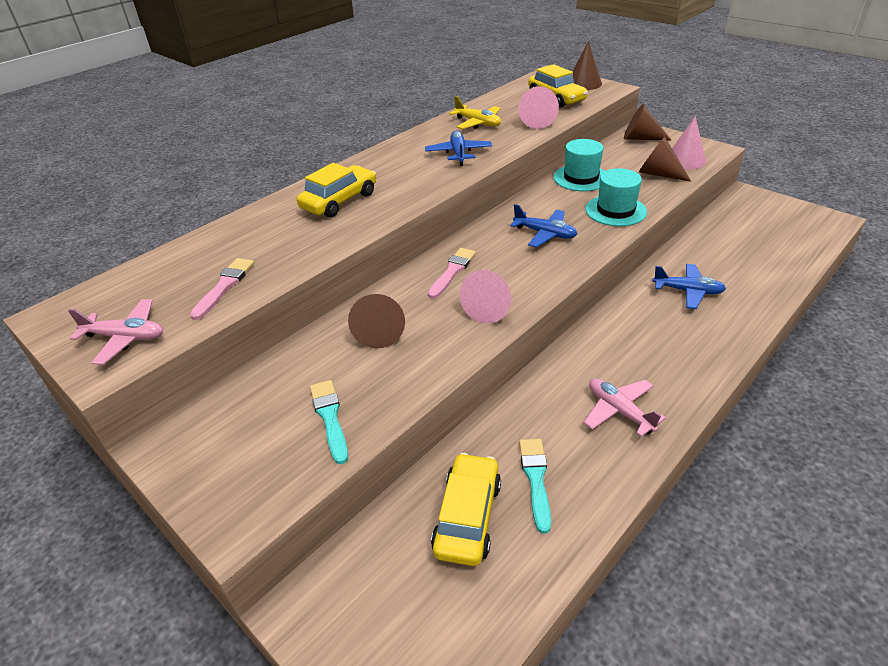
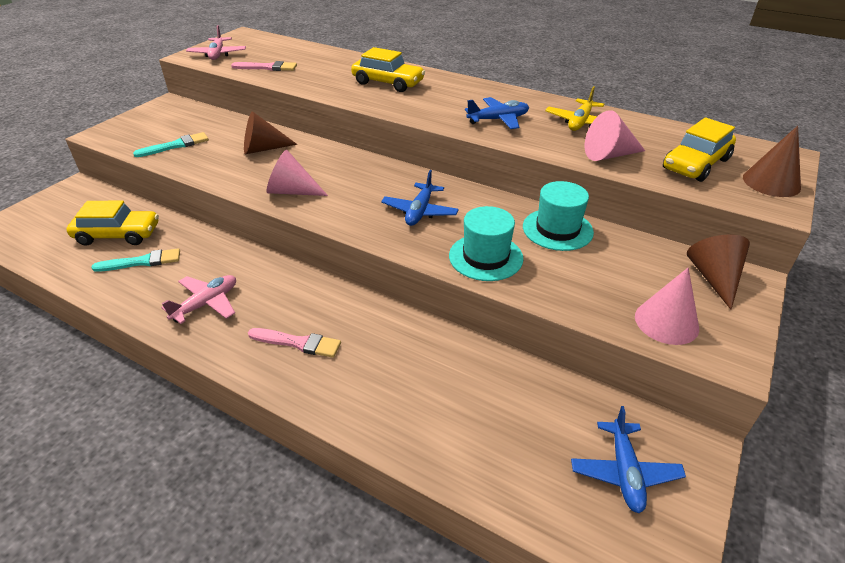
camera: 75 degrees right, 0 degrees up
pink brush [428,248,476,299] -> pink brush moved to [248,328,341,358]
brown cone [639,137,691,182] -> none
blue plane [652,264,726,309] -> blue plane moved to [571,406,686,513]

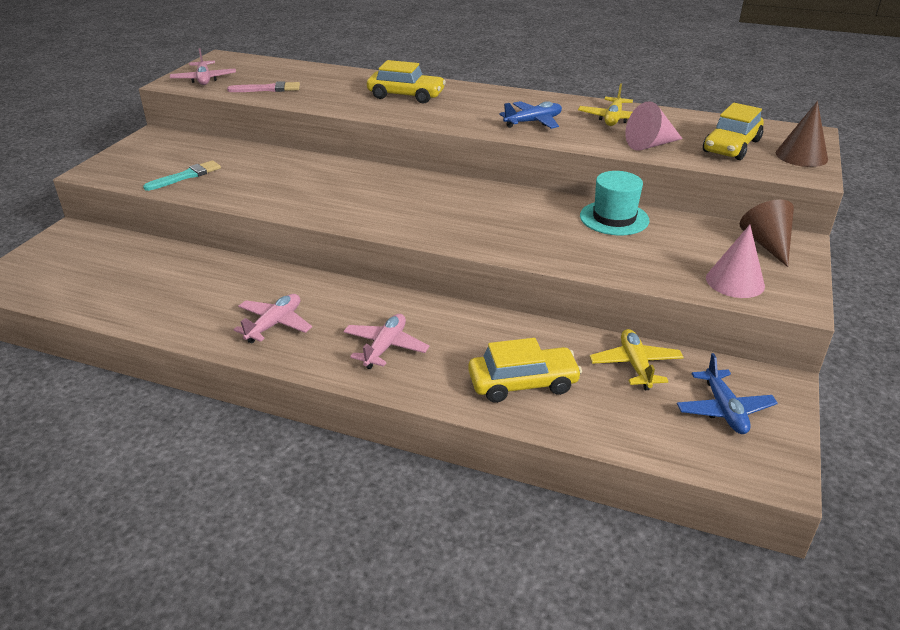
camera: 10 degrees left, 5 degrees down
yellow car [67,201,159,246] -> yellow car moved to [468,338,582,403]
turquoise brush [91,248,180,272] -> none
brown cone [244,111,297,154] -> none
pink brush [248,328,341,358] -> pink plane [343,314,429,369]
pink cone [267,150,328,196] -> none
blue plane [381,170,459,226] -> none
turquoise hat [449,206,524,281] -> none
none -> yellow plane [590,329,684,390]

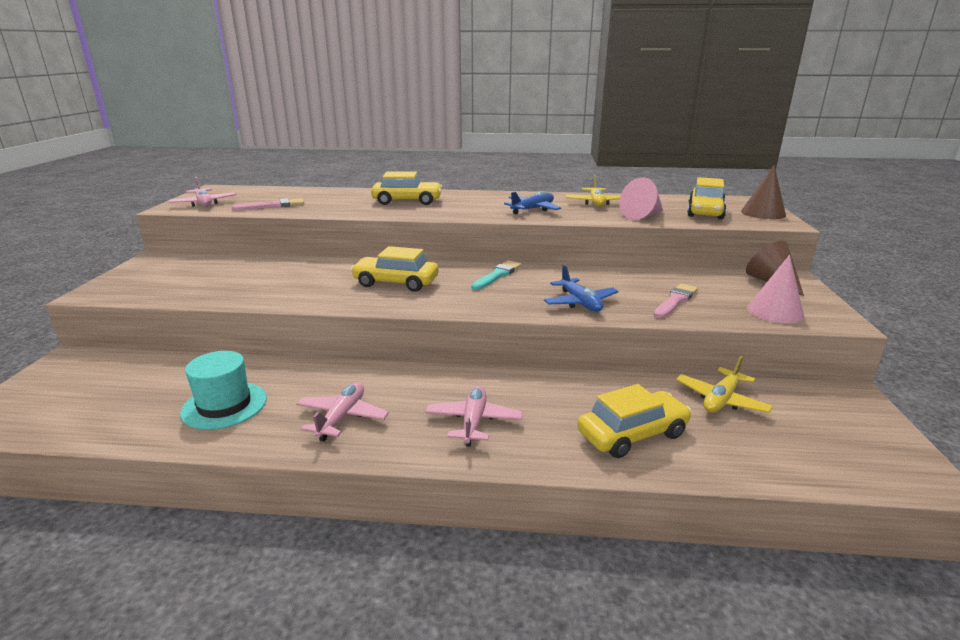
camera: 15 degrees left, 10 degrees down
turquoise brush [143,160,221,191] -> turquoise brush moved to [471,260,522,290]
turquoise hat [580,171,649,235] -> turquoise hat moved to [180,351,267,430]
yellow plane [590,329,684,390] -> yellow plane turned 120 degrees counterclockwise [676,356,773,413]
blue plane [677,353,778,434] -> blue plane moved to [544,264,619,312]
none -> yellow car [351,246,438,292]
none -> pink brush [654,283,698,318]

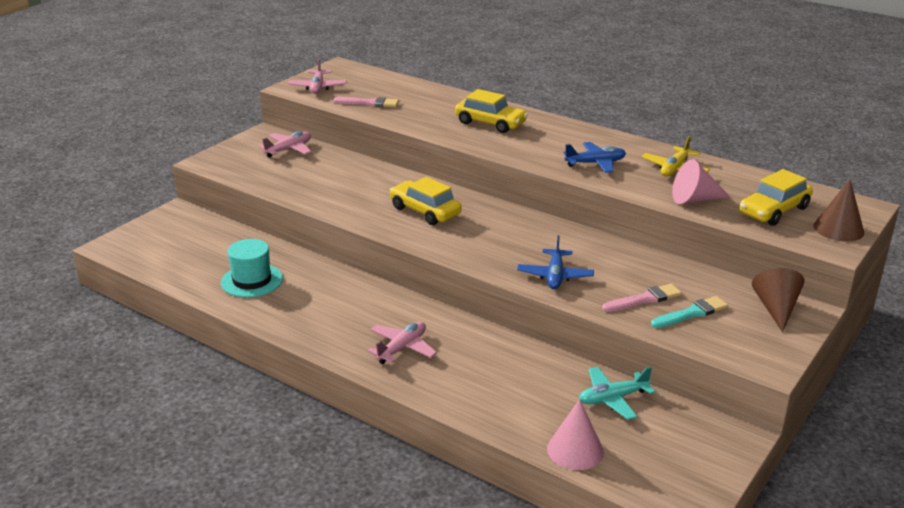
camera: 30 degrees right, 5 degrees up
pink plane [296,382,389,441] -> pink plane moved to [259,131,311,158]
turquoise brush [471,260,522,290] -> turquoise brush moved to [651,296,728,328]
yellow car [577,384,692,458] -> none
yellow plane [676,356,773,413] -> turquoise plane [579,366,655,420]
pink cone [747,255,804,324] -> pink cone moved to [547,399,604,470]

